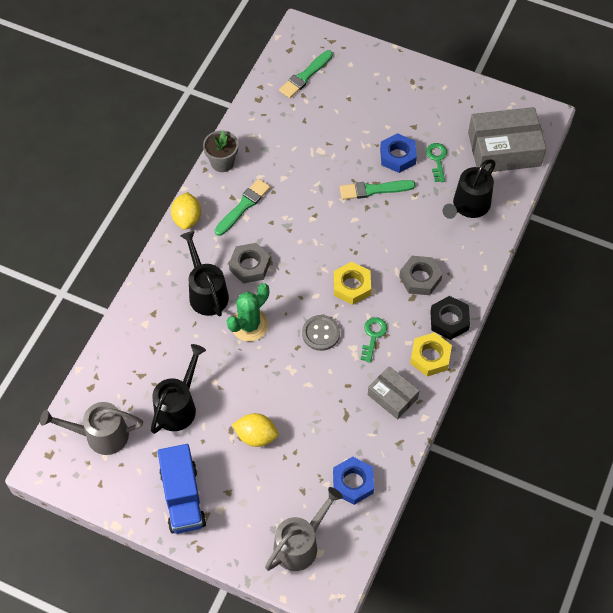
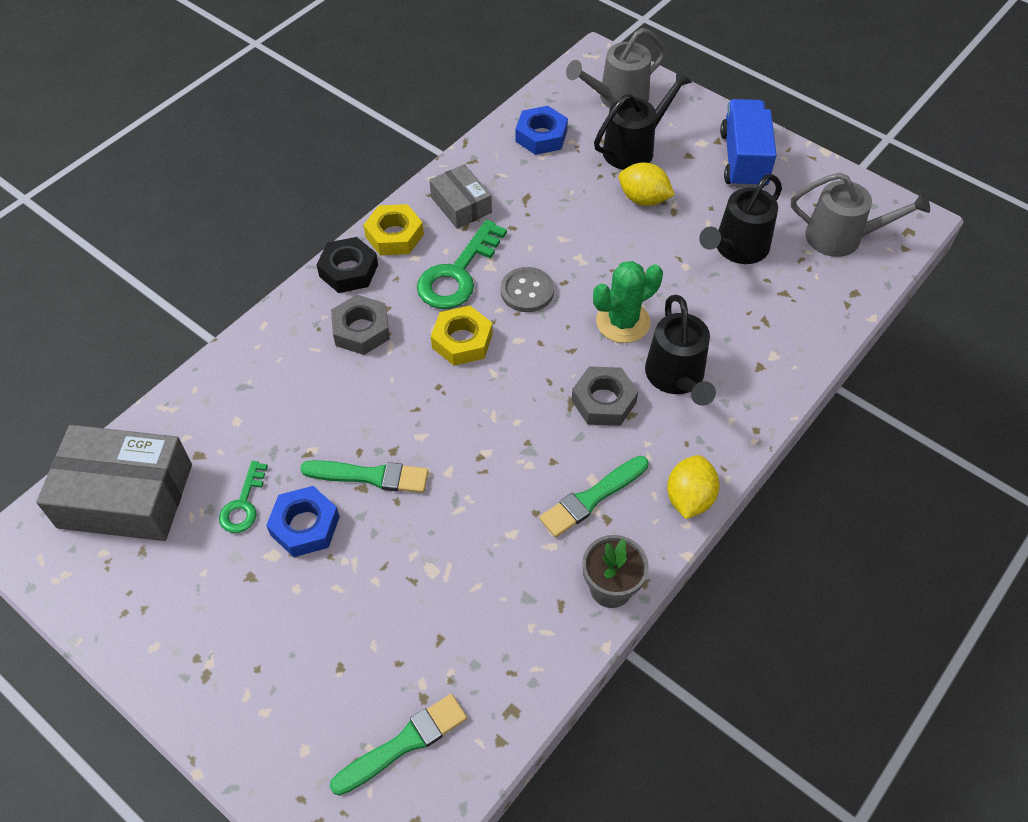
camera: 165 degrees left, 5 degrees down
green key [360,317,387,363] -> green key [417,220,507,309], size x1.76
black watering can [443,159,496,219] -> black watering can moved to [594,70,692,170]

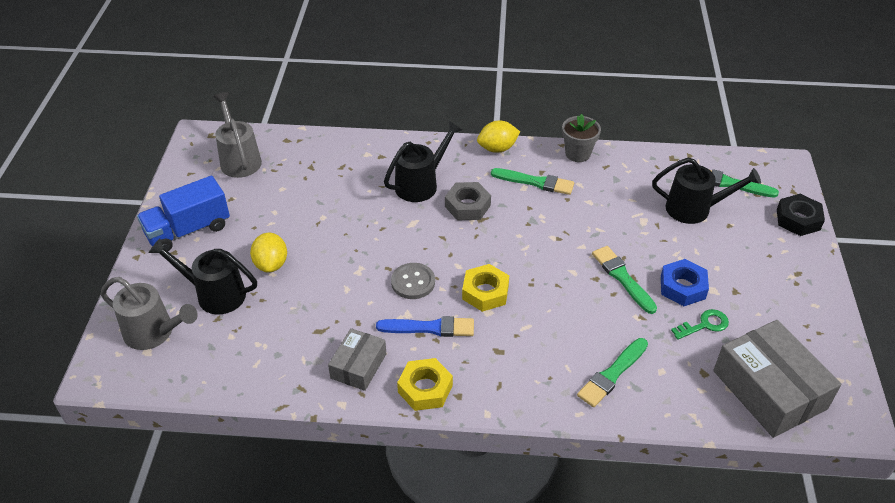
camera: 125 degrees left, 10 degrees down
black nut [316,237,378,293] -> black nut moved to [777,194,825,236]
grey nut [331,295,390,355] -> none
green key [417,220,507,309] -> blue brush [376,316,474,337]
blue nut [516,106,568,155] -> none
green cactus [593,261,663,343] -> none
black watering can [699,174,782,264] -> black watering can moved to [652,157,761,224]
none -> green brush [577,338,648,407]

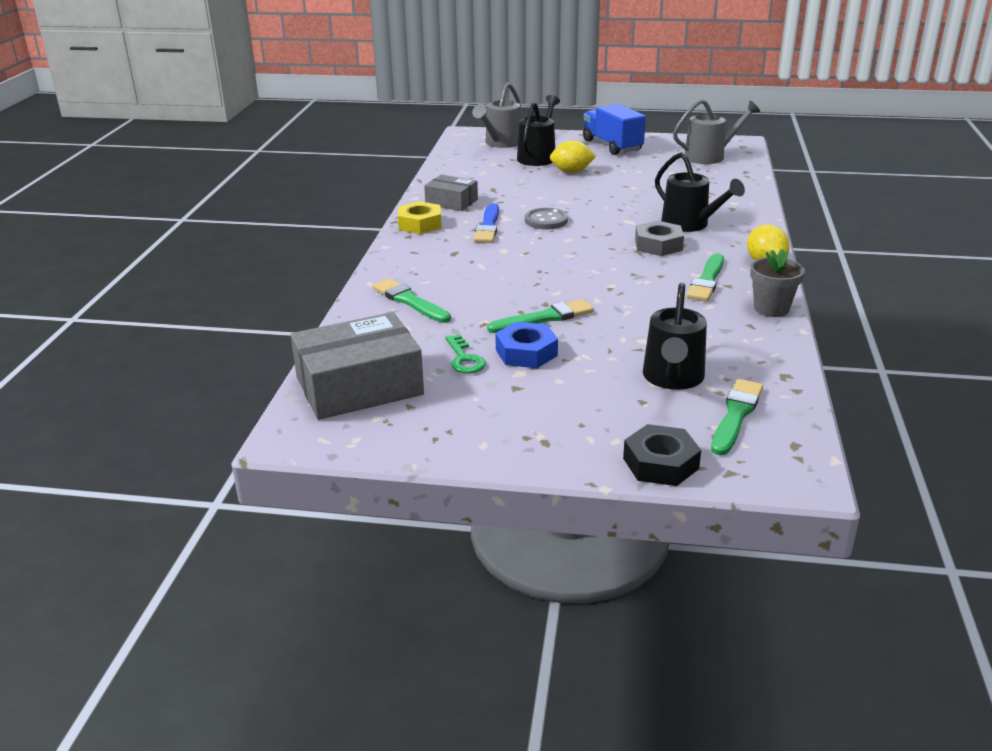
camera: 95 degrees right, 15 degrees down
yellow nut [462,264,509,312] -> none

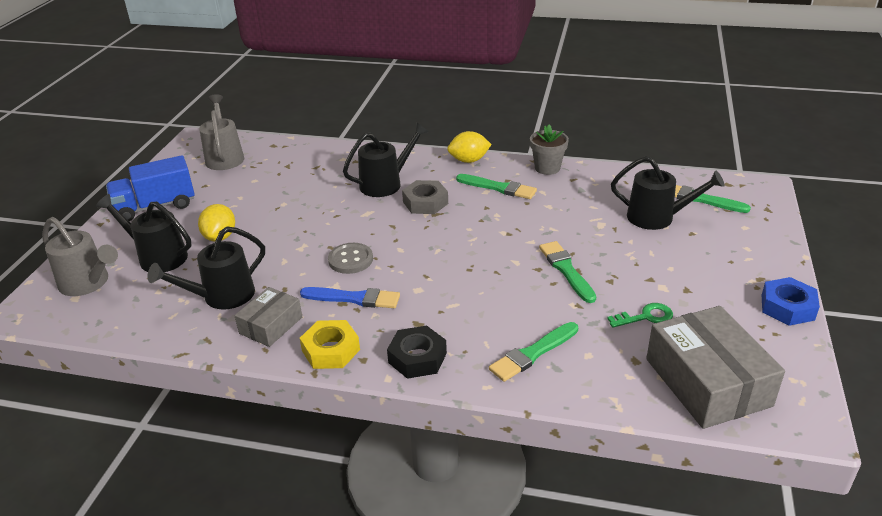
camera: 85 degrees left, 5 degrees up
blue nut [495,322,558,368] -> blue nut moved to [762,277,820,326]
black nut [623,424,701,486] -> black nut moved to [387,326,447,379]
none -> black watering can [147,226,265,310]

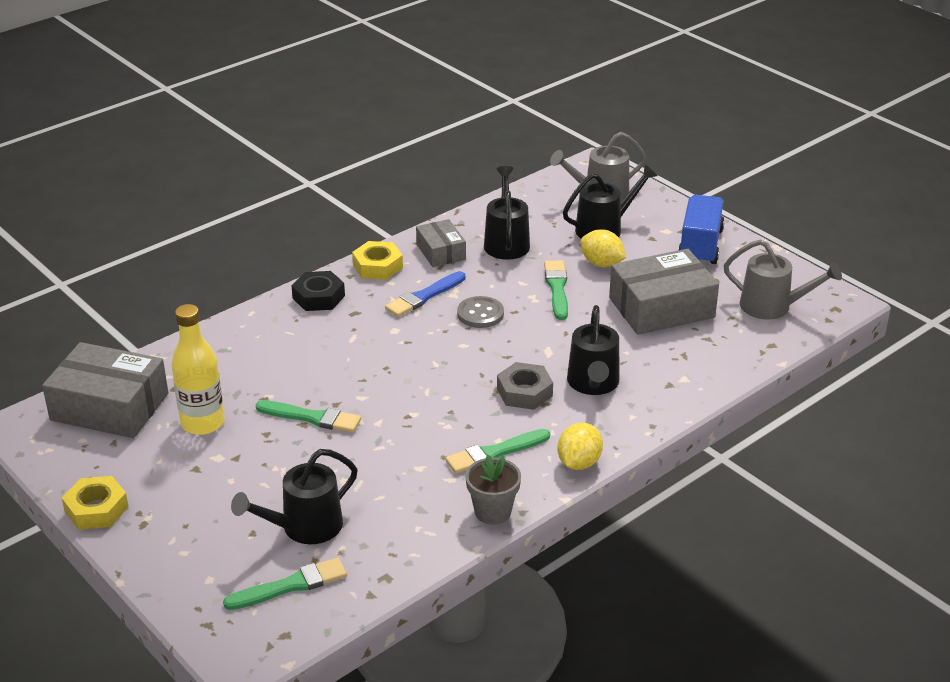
camera: 125 degrees right, 0 degrees up
green brush [489,322,578,382] -> green brush moved to [544,260,568,320]
green key [607,303,673,328] -> yellow bottle [171,304,225,435]
blue nut [762,277,820,326] -> yellow nut [62,476,129,530]
none -> grey box [609,249,719,335]

